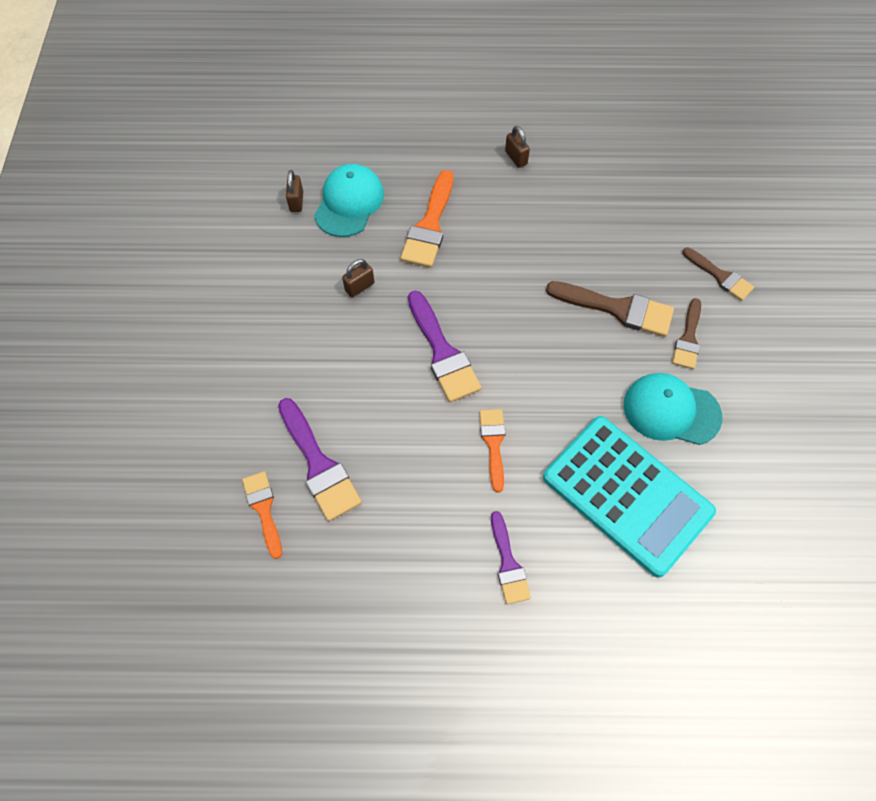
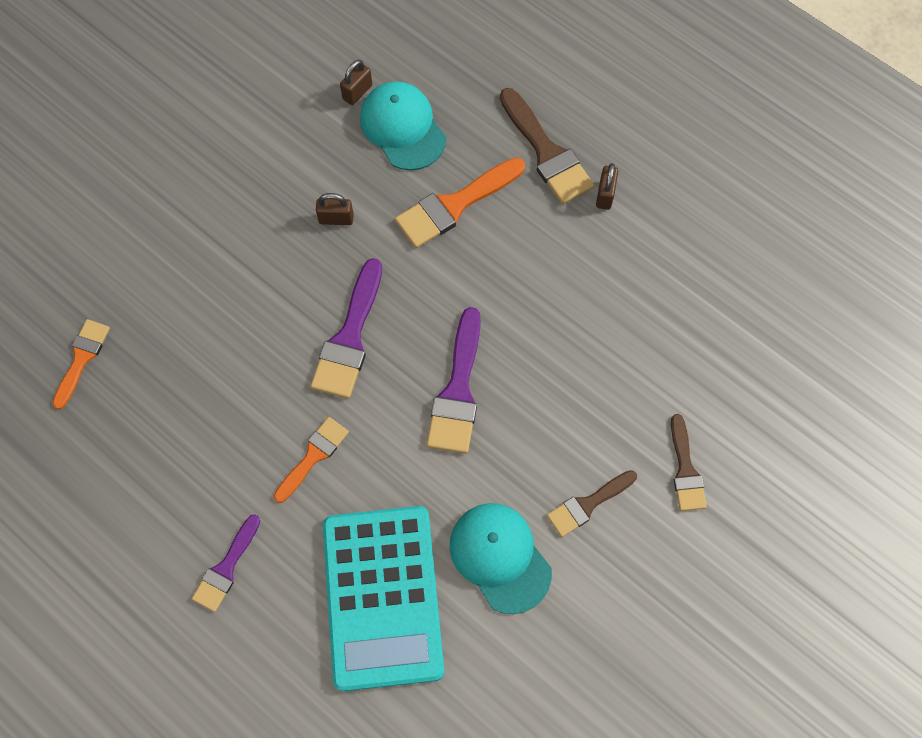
camera: 40 degrees right, 5 degrees up
purple brush [278,398,362,521] -> purple brush moved to [427,307,481,454]
turquoise cap [314,164,384,237] -> turquoise cap turned 90 degrees counterclockwise [360,82,446,171]
brown brush [546,281,674,337] -> brown brush moved to [500,88,594,204]

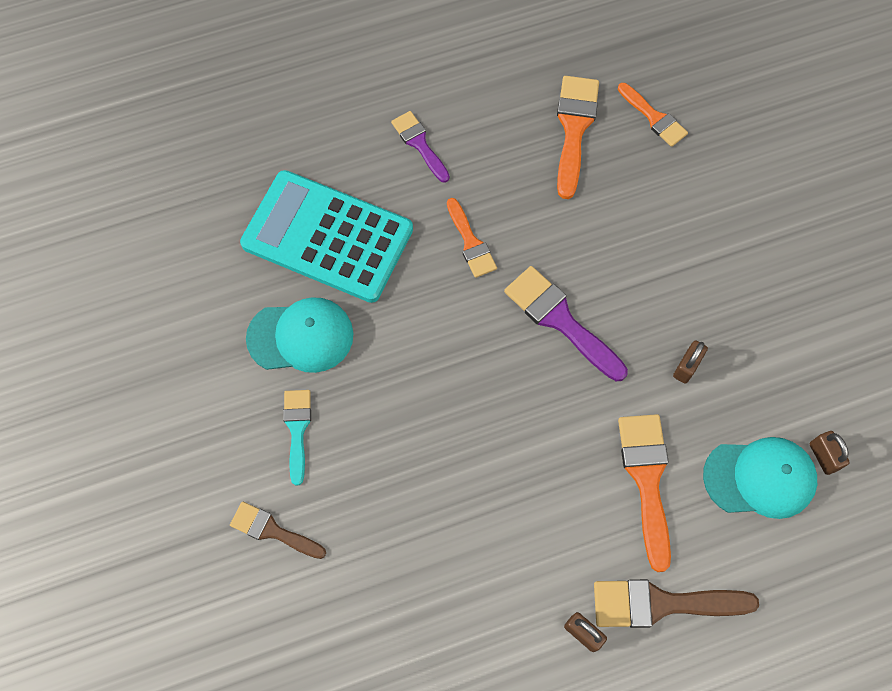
camera: 120 degrees right, 0 degrees up
purple brush [427,307,481,454] -> none
brown brush [547,470,637,537] -> turquoise brush [283,390,311,486]
none -> orange brush [557,76,599,199]

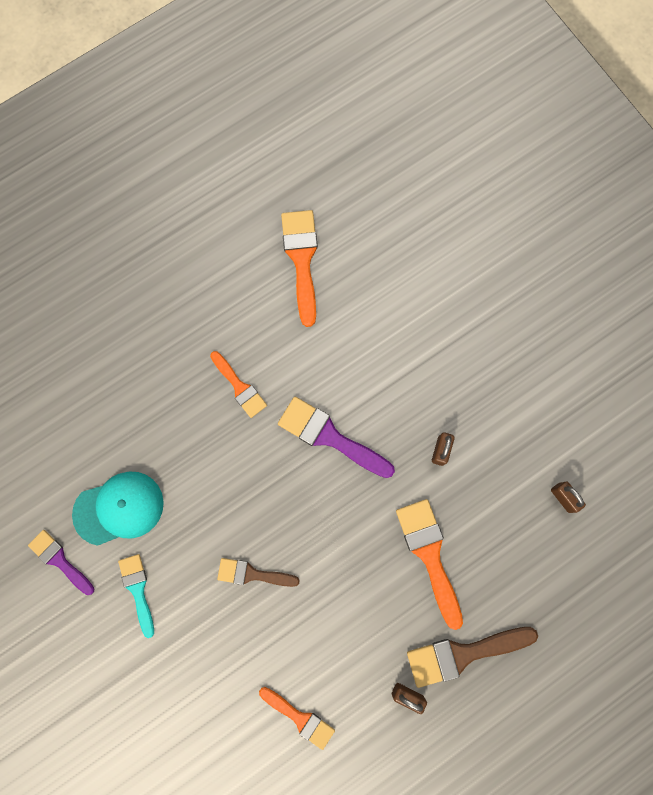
camera: 15 degrees left, 10 degrees up
brown brush [230,502,326,559] -> brown brush moved to [217,558,300,587]
turquoise calculator [240,170,413,303] -> none
purple brush [391,111,450,183] -> purple brush moved to [28,530,95,595]
orange brush [618,83,688,147] -> orange brush moved to [259,687,335,750]
turquoise cap [703,437,817,519] -> none

